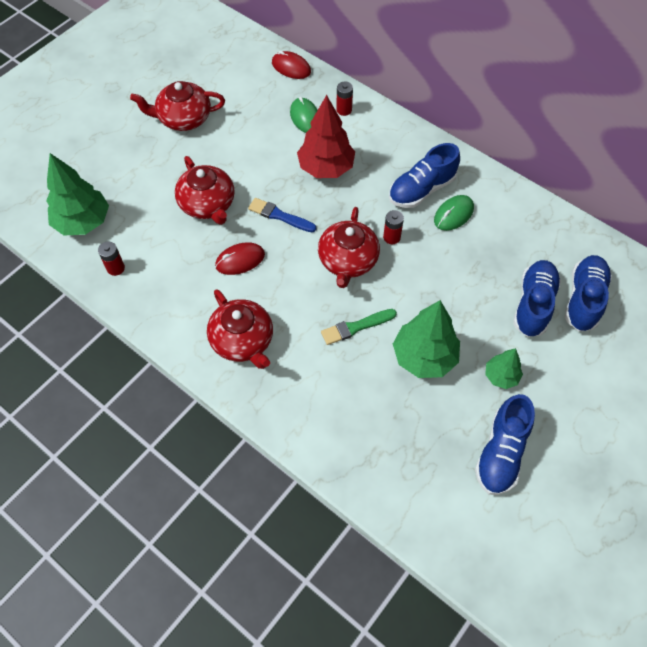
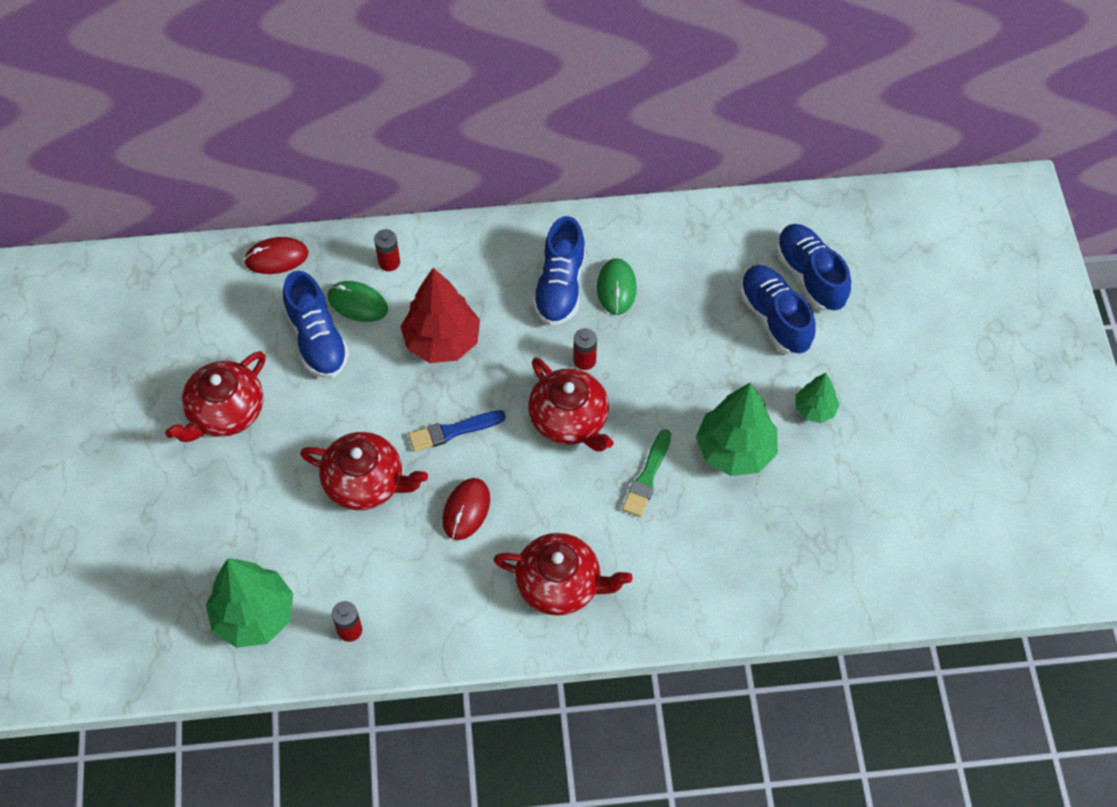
camera: 45 degrees left, 0 degrees up
blue shoe [475,394,535,495] -> blue shoe moved to [283,271,349,378]

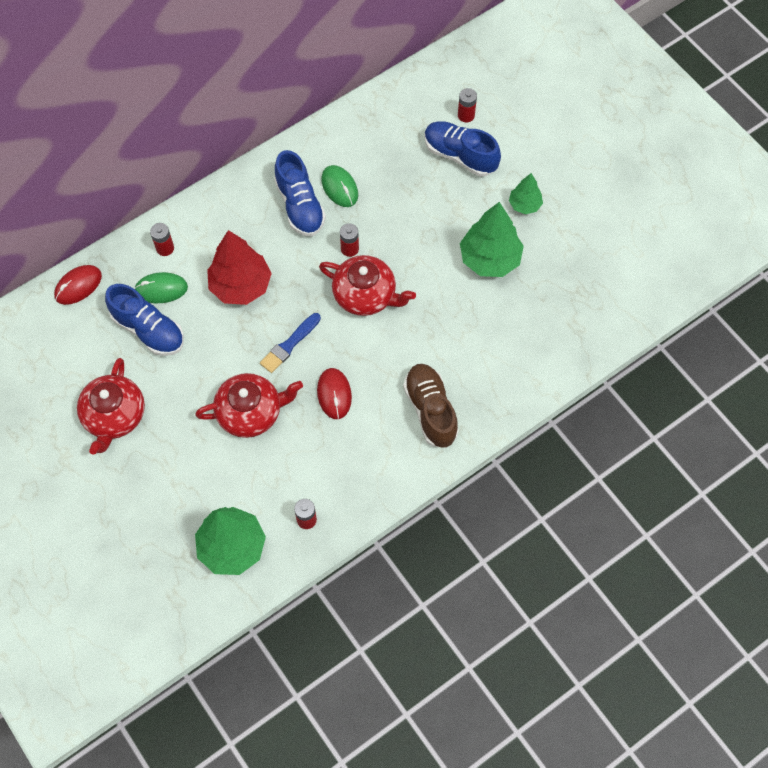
camera: 30 degrees left, 5 degrees up
red teapot [493,533,633,616] -> brown shoe [403,364,459,448]
green brush [622,429,671,517] -> none
blue shoe [776,224,851,311] -> red battery [458,88,477,122]

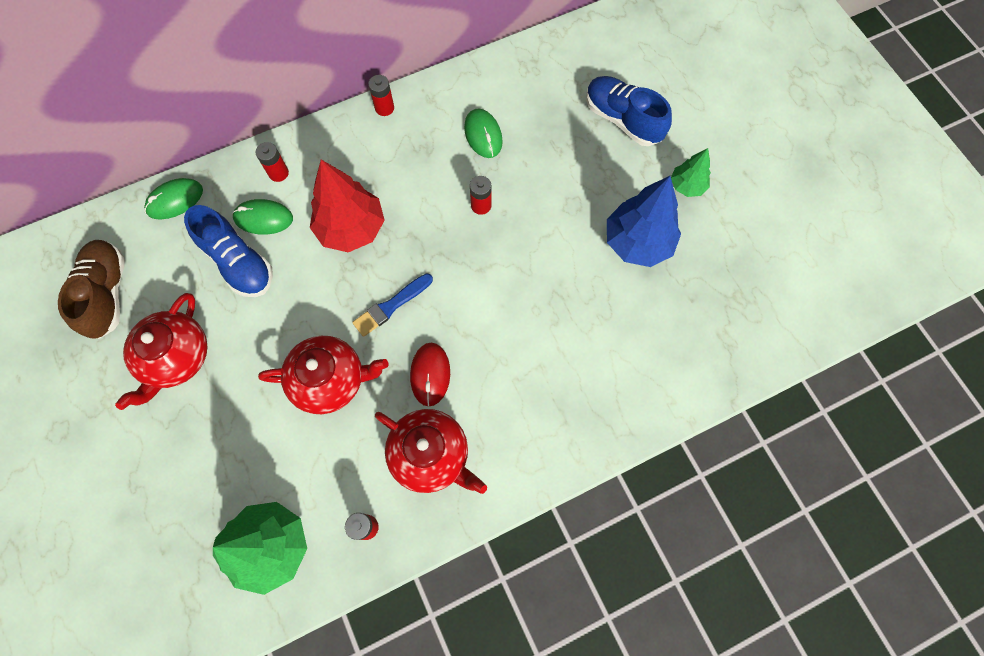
camera: 10 degrees right, 5 degrees up
red mouse [54,265,102,305] -> green mouse [144,178,203,220]
blue shoe [274,150,326,236] -> none
red teapot [319,255,416,316] -> red teapot moved to [375,409,487,494]
brown shoe [403,364,459,448] -> brown shoe moved to [58,240,125,339]
red battery [458,88,477,122] -> red battery moved to [368,75,394,116]
green tree [460,202,524,277] -> blue tree [607,176,681,267]

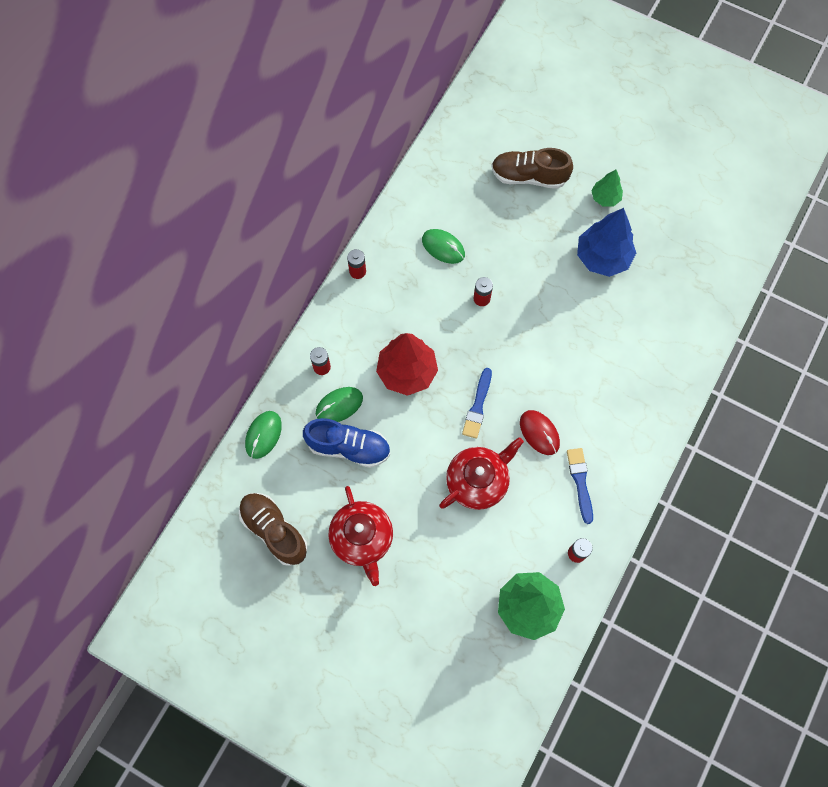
camera: 35 degrees left, 0 degrees up
red teapot [375,409,487,494] -> blue brush [567,448,593,524]
blue shoe [586,76,672,146] -> brown shoe [491,148,573,189]

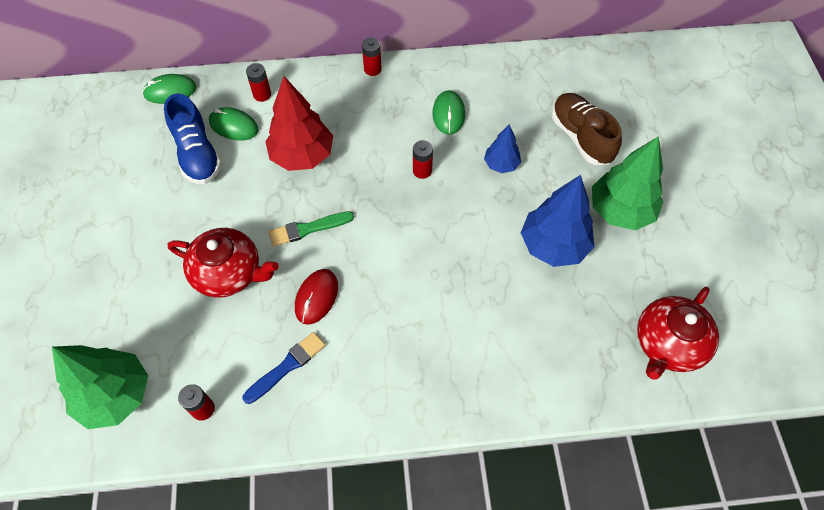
camera: 55 degrees right, 10 degrees down
brown shoe [239,493,308,566] -> none
red teapot [328,486,393,586] -> red teapot moved to [637,287,719,380]
blue brush [462,368,492,439] -> green brush [269,211,354,246]
green tree [591,170,623,206] -> green tree [592,136,663,230], size x1.82
none -> blue tree [484,125,521,173]

